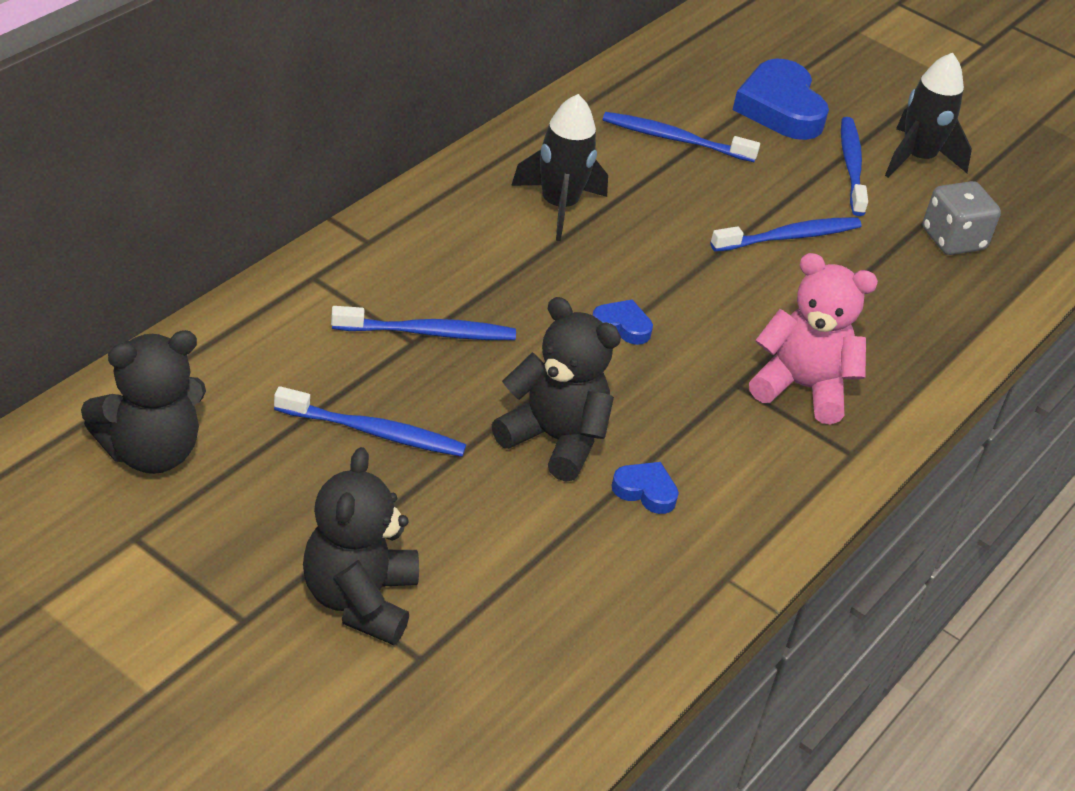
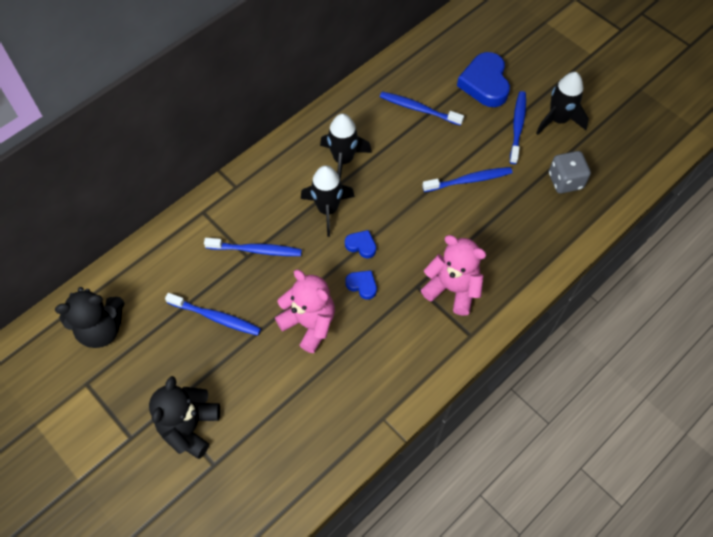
camera: 15 degrees right, 20 degrees up
black teddy bear [492,297,621,482] -> pink teddy bear [275,270,335,353]
blue heart [611,462,679,514] -> blue heart moved to [345,270,377,300]
none -> black rocket [301,165,355,237]

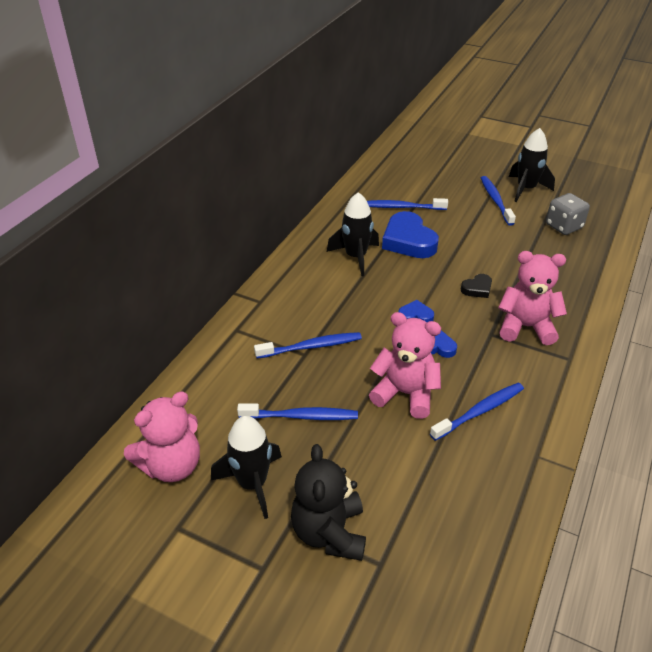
camera: 20 degrees left, 20 degrees down
black teddy bear [55,287,125,348] -> pink teddy bear [124,391,200,482]
black rocket [301,165,355,237] -> black rocket moved to [211,416,282,519]
blue toothbrush [422,167,512,192] -> blue toothbrush moved to [430,383,524,441]
blue heart [457,52,510,107] -> blue heart moved to [382,211,439,258]
none -> black heart [461,274,492,298]

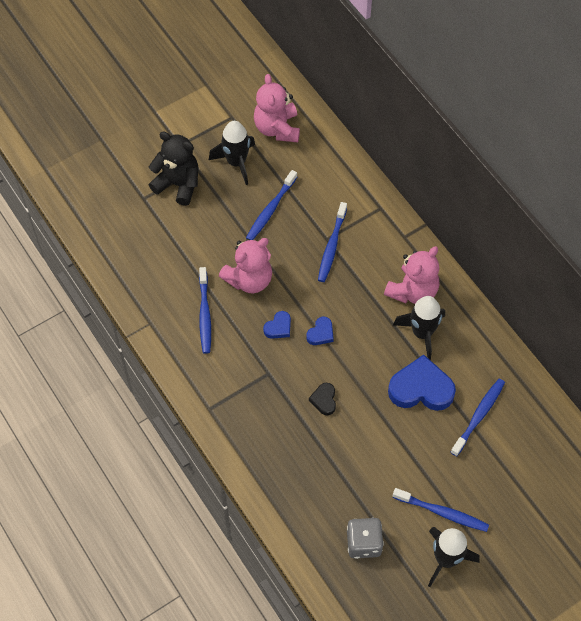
camera: 120 degrees right, 20 degrees up
pink teddy bear [498,251,567,345] -> pink teddy bear moved to [384,246,440,304]

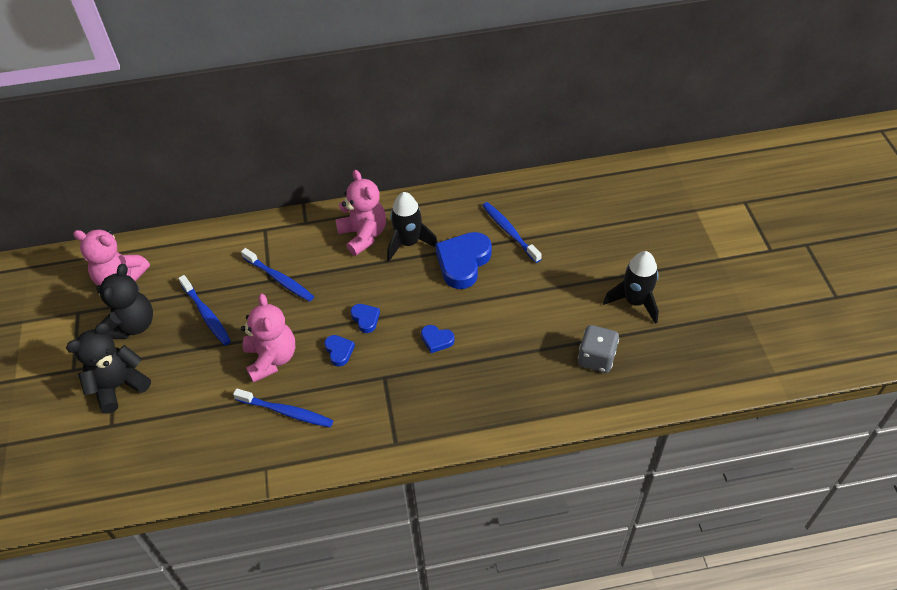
camera: 65 degrees left, 10 degrees down
black rocket [209,121,255,185] -> black teddy bear [96,264,153,339]
black heart [309,383,336,415] -> blue heart [421,325,455,353]
blue toothbrush [393,488,489,532] -> none

